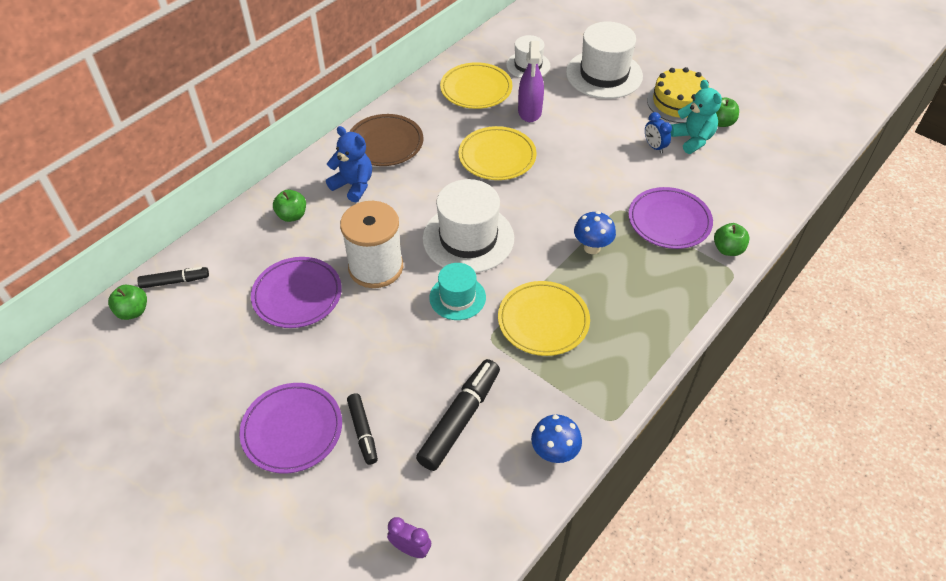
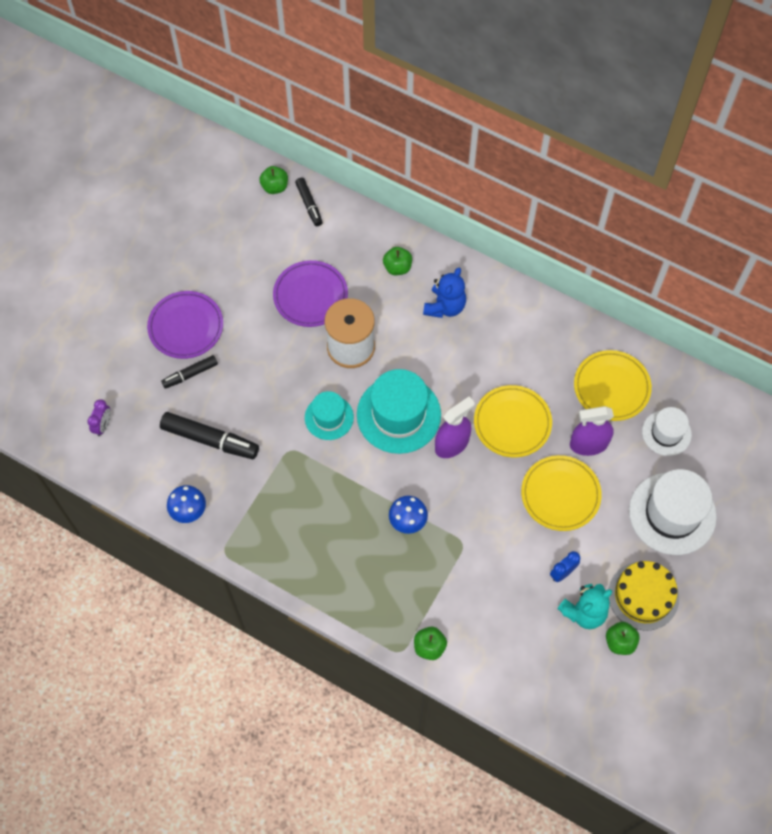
camera: 80 degrees right, 15 degrees up
brown plate [349,114,423,166] -> none
white hat [422,179,514,273] -> turquoise hat [357,369,441,454]
yellow plate [498,281,590,356] -> yellow plate moved to [521,455,602,531]
purple plate [628,187,713,249] -> none
none -> purple spray bottle [435,397,475,458]

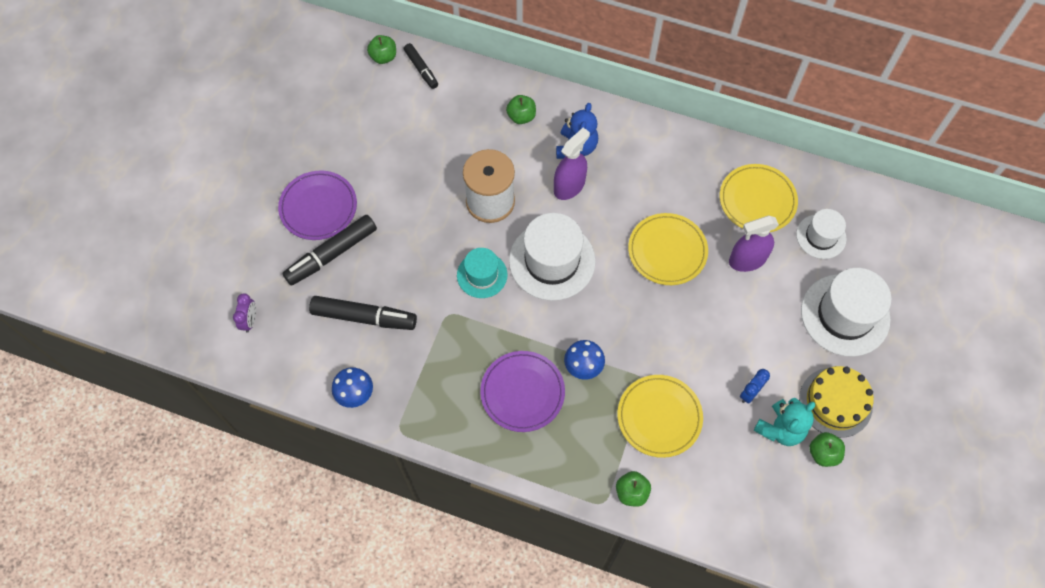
camera: 10 degrees left, 0 degrees up
black marker [161,355,218,389] -> black marker [282,215,377,286], size x1.70
purple plate [273,260,348,327] -> purple plate moved to [480,351,565,432]
turquoise hat [357,369,441,454] -> white hat [509,213,596,301]
purple spray bottle [435,397,475,458] -> purple spray bottle moved to [554,127,590,200]
yellow plate [521,455,602,531] -> yellow plate moved to [617,375,703,458]

